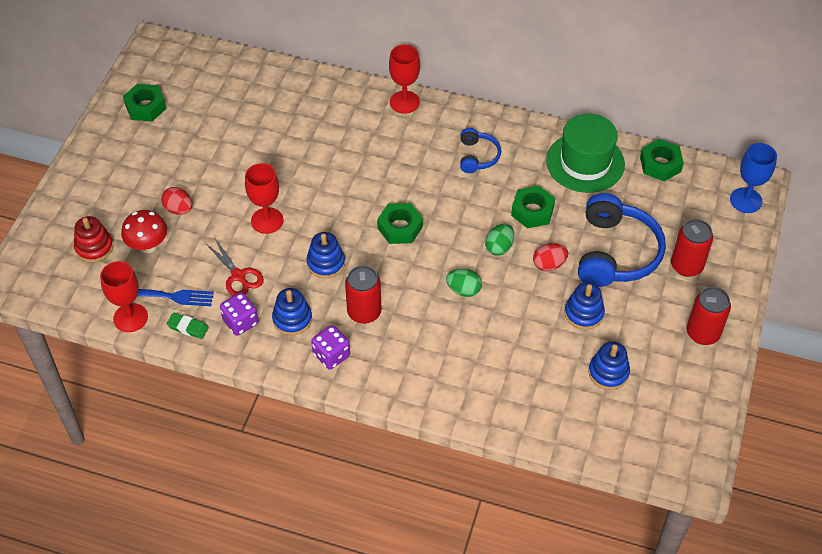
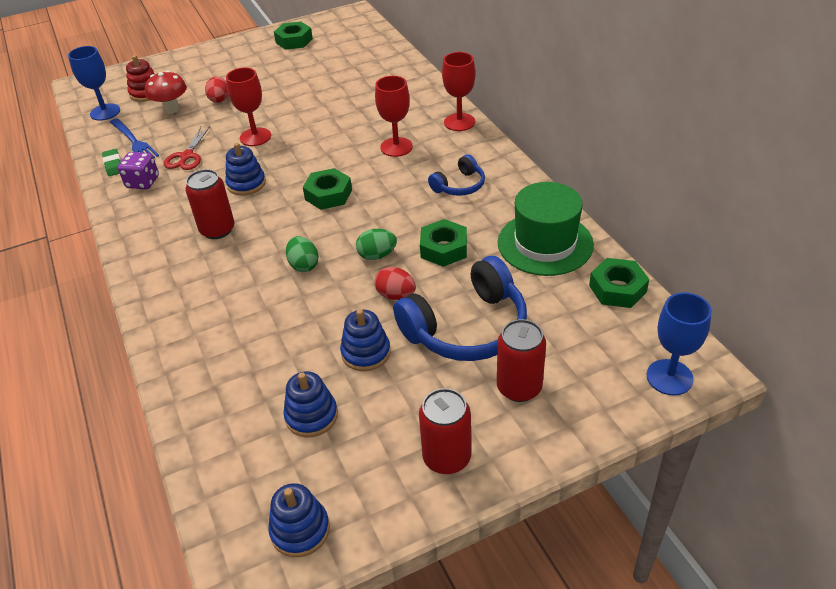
camera: 50 degrees right, 10 degrees down
red goblet [100,261,148,332] -> red goblet moved to [375,76,413,157]
blue stacking toy [272,288,312,335] -> blue stacking toy moved to [268,483,330,557]
purple dice [311,325,350,370] -> none
none -> blue goblet [68,46,120,121]

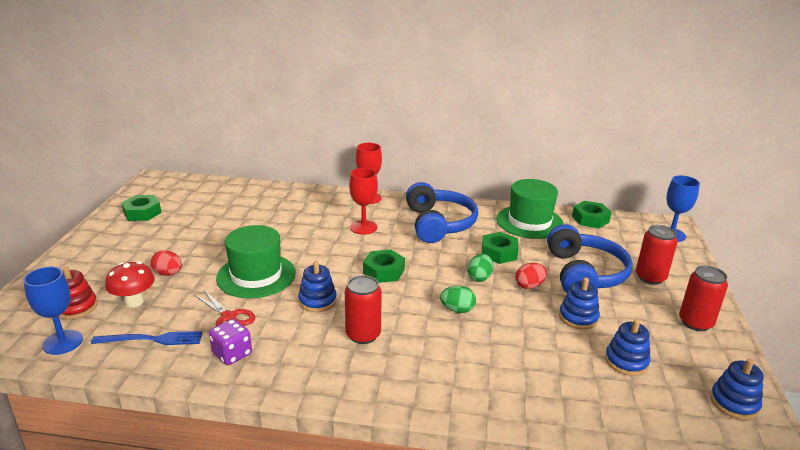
camera: 60 degrees left, 15 degrees down
green eraser [102,149,121,176] -> none
red goblet [226,67,271,146] -> green hat [216,225,296,298]
blue headphones [428,154,485,196] -> blue headphones [406,182,478,243], size x1.92

